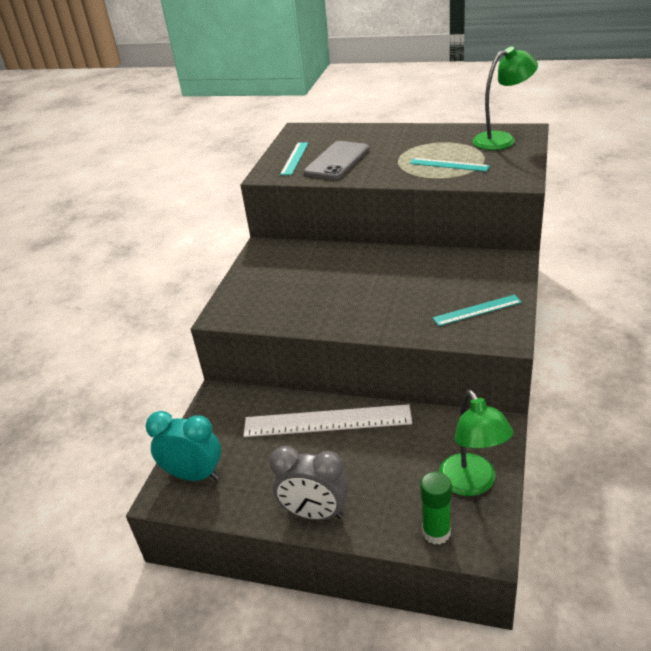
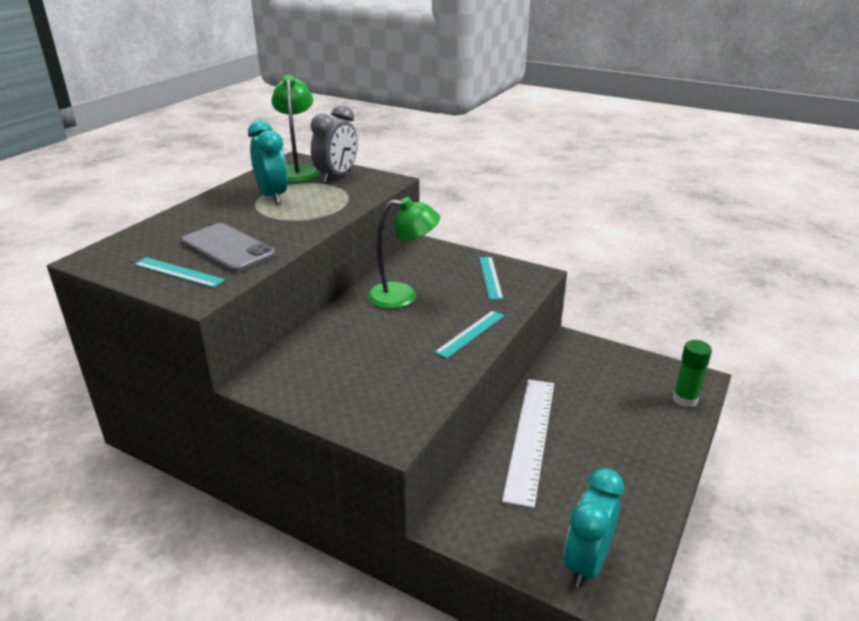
camera: 80 degrees left, 5 degrees down
grey clock [270,446,348,520] -> grey clock moved to [311,105,358,183]
turquoise ruler [410,158,490,172] -> turquoise ruler moved to [434,311,505,359]
green lamp [439,390,513,496] -> green lamp moved to [367,197,440,309]
none -> turquoise clock [248,120,288,204]

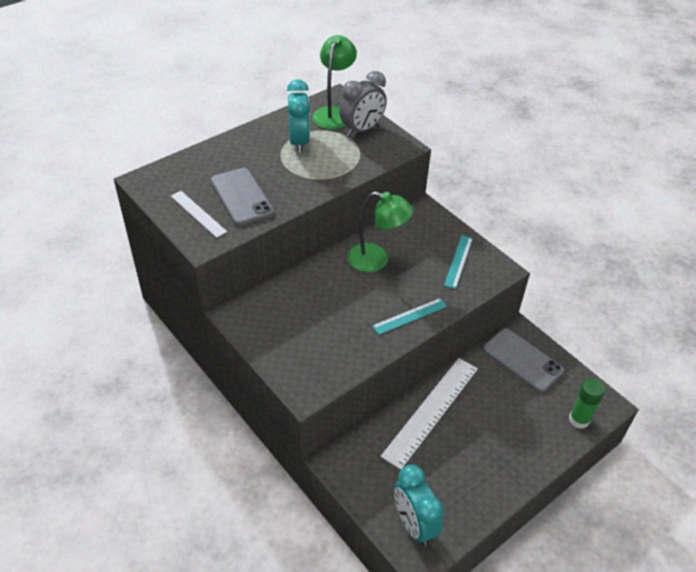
camera: 20 degrees right, 15 degrees up
turquoise ruler [134,257,225,288] -> white ruler [171,191,227,238]
turquoise clock [564,468,624,588] -> turquoise clock turned 75 degrees counterclockwise [394,465,444,546]
none -> grey phone [483,328,564,392]

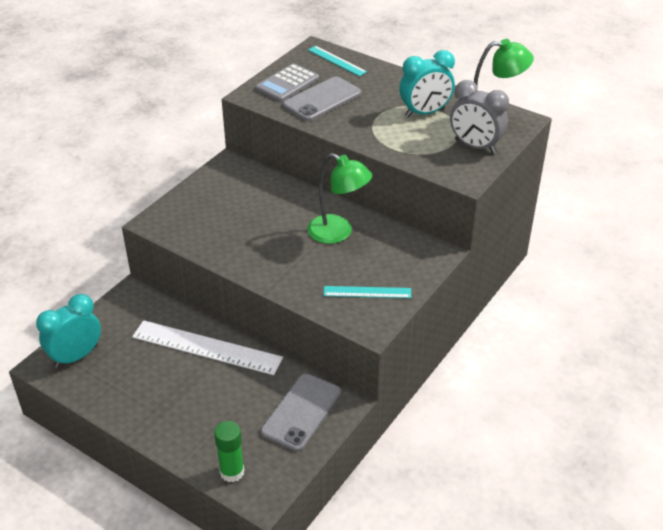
camera: 75 degrees right, 5 degrees down
white ruler [171,191,227,238] -> grey calculator [255,64,319,102]
green lamp [347,191,414,272] -> green lamp turned 60 degrees counterclockwise [307,153,372,244]
turquoise ruler [372,298,447,335] -> turquoise ruler moved to [308,46,367,76]

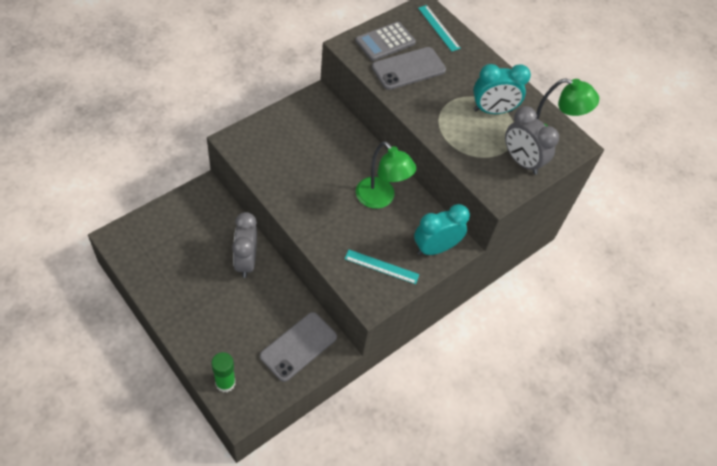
camera: 10 degrees right, 15 degrees up
turquoise clock [36,294,101,368] -> turquoise clock moved to [414,204,470,255]
white ruler [132,320,283,375] -> grey clock [232,212,257,278]

